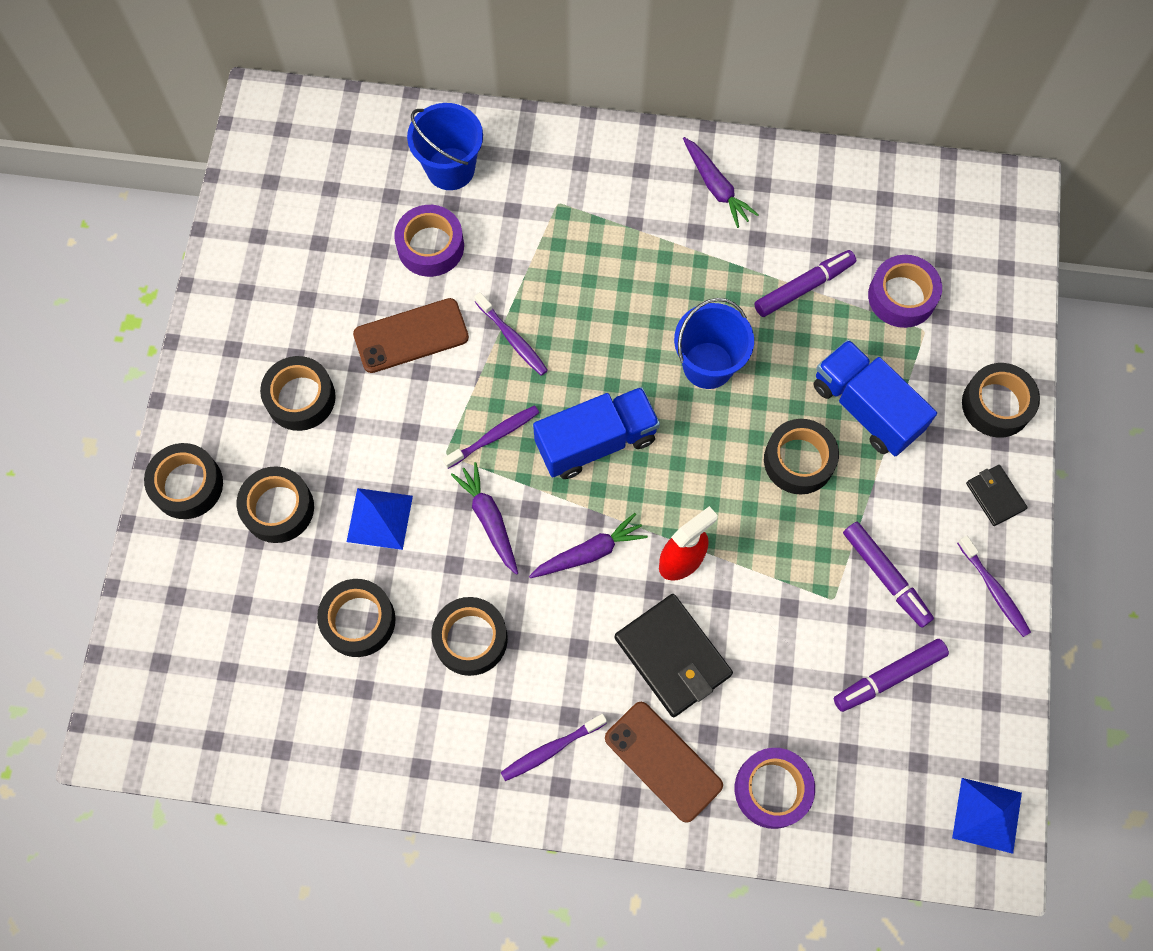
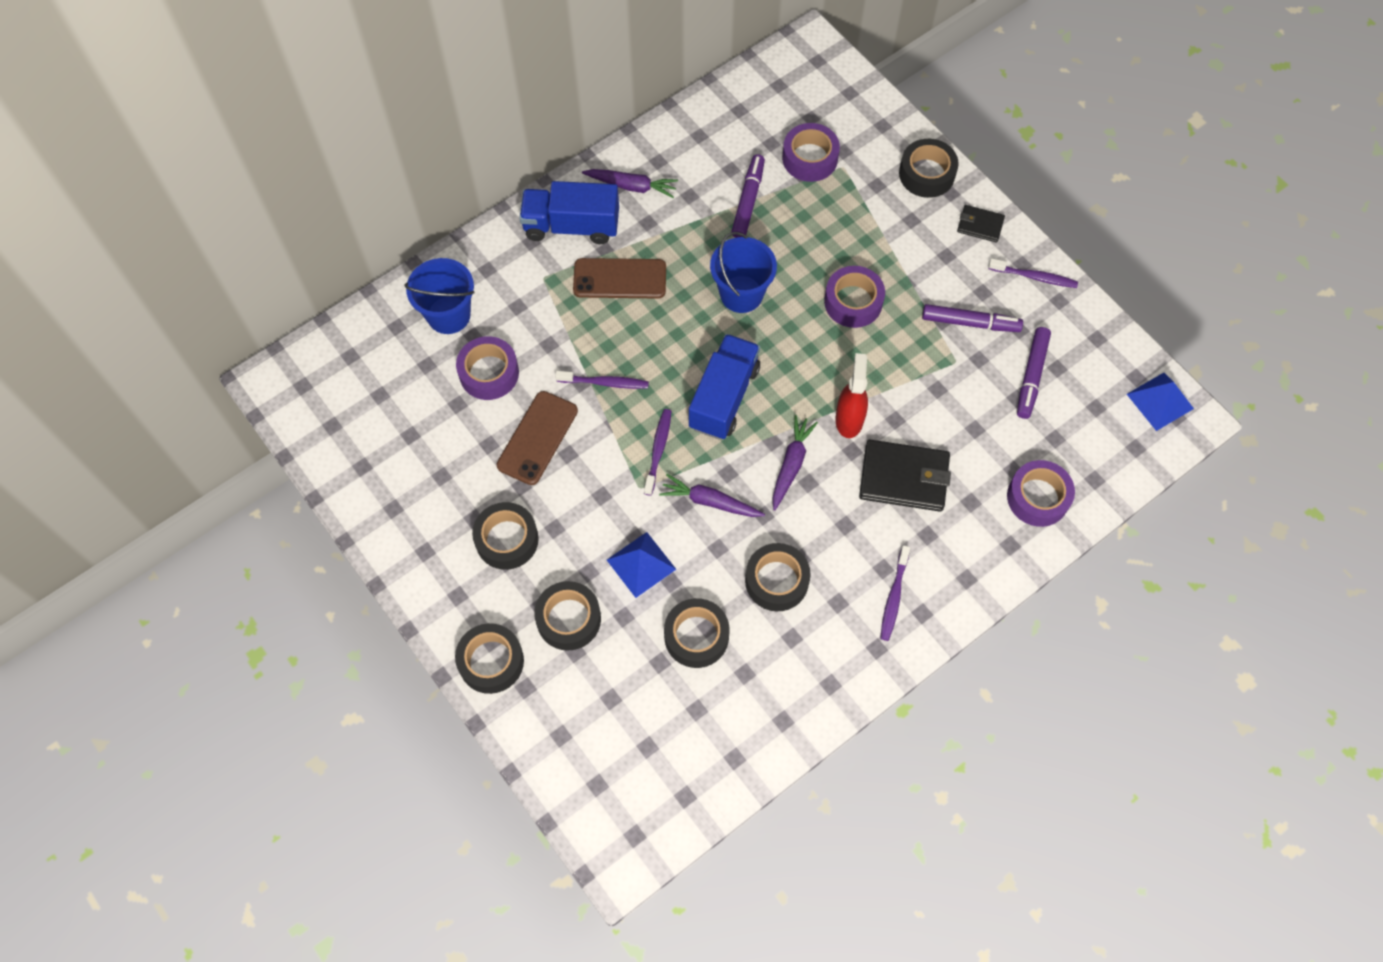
camera: 45 degrees left, 5 degrees down
brown phone [605,702,723,823] -> brown phone moved to [573,258,666,299]
black tape [764,419,839,495] -> purple tape [824,266,885,328]
blue truck [814,339,937,456] -> blue truck moved to [519,181,619,244]

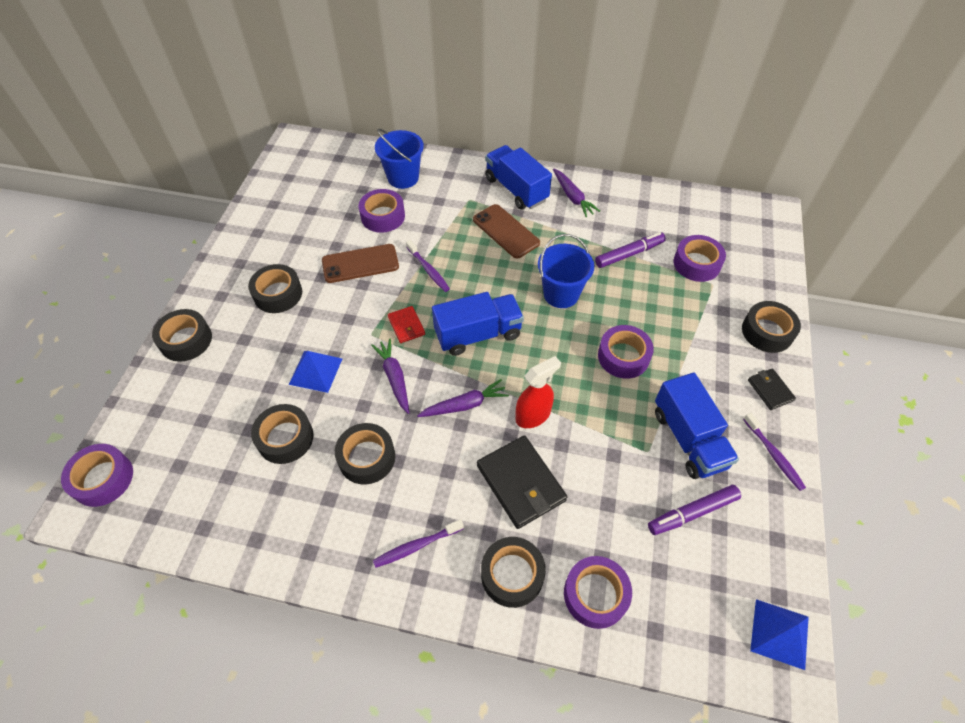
camera: 50 degrees right, 10 degrees down
black tape [534,581,601,651] -> black tape moved to [481,537,546,608]
purple toothbrush [644,409,671,496] -> red wallet [388,306,425,343]
purple marker [922,304,1023,332] -> blue truck [655,373,739,479]
none -> purple tape [61,444,133,507]

